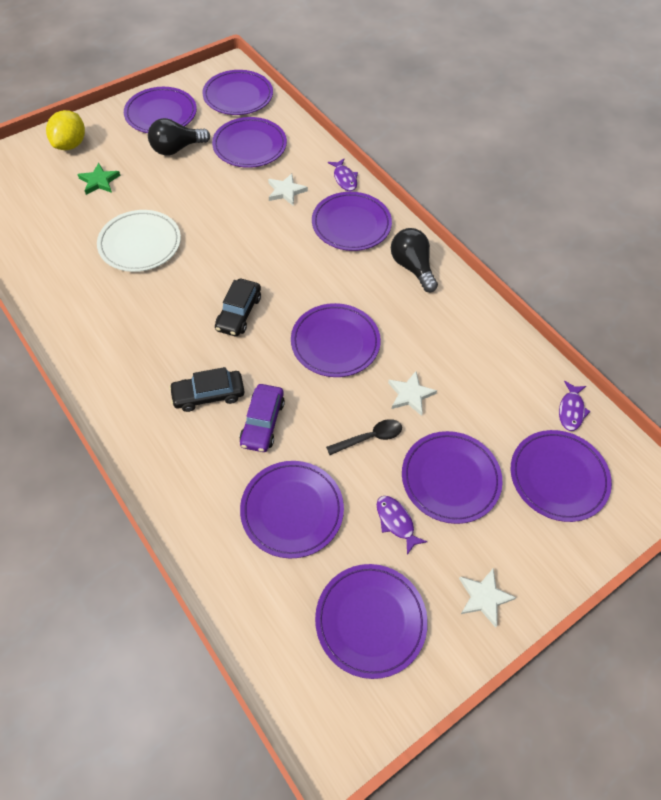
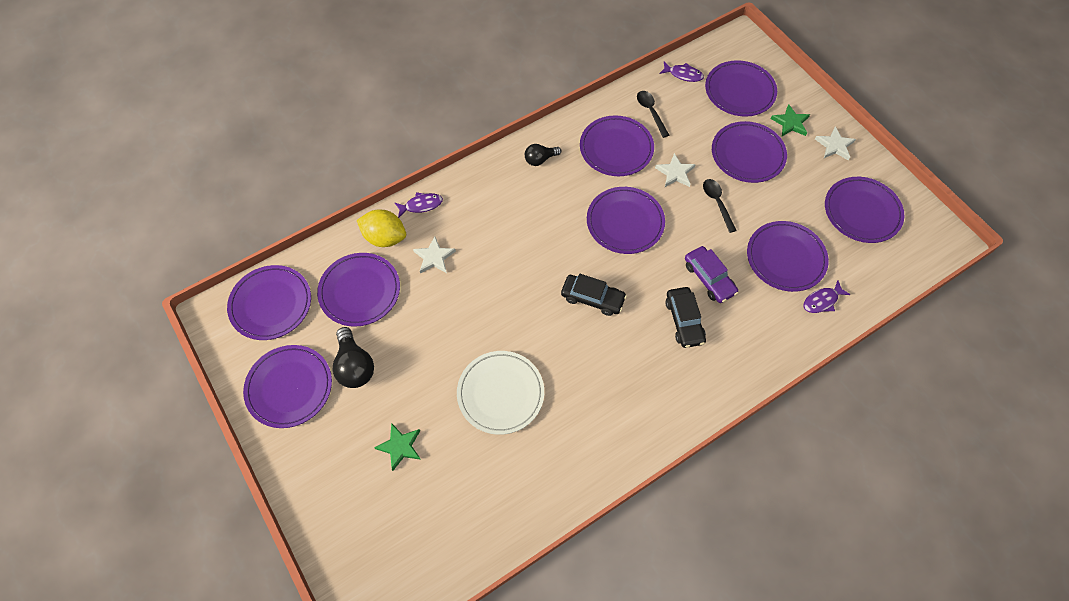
camera: 85 degrees left, 5 degrees up
yellow lemon [46,110,85,150] -> yellow lemon moved to [357,209,406,247]
purple car [239,384,285,452] -> purple car turned 45 degrees clockwise [685,246,738,303]
purple plate [312,192,392,251] -> purple plate moved to [580,115,654,176]
purple fish [377,496,427,555] -> purple fish moved to [803,280,851,313]
black light bulb [391,228,438,292] -> black light bulb [525,144,561,166], size x0.63
none -> black spoon [637,91,669,138]
none -> green star [771,104,810,136]

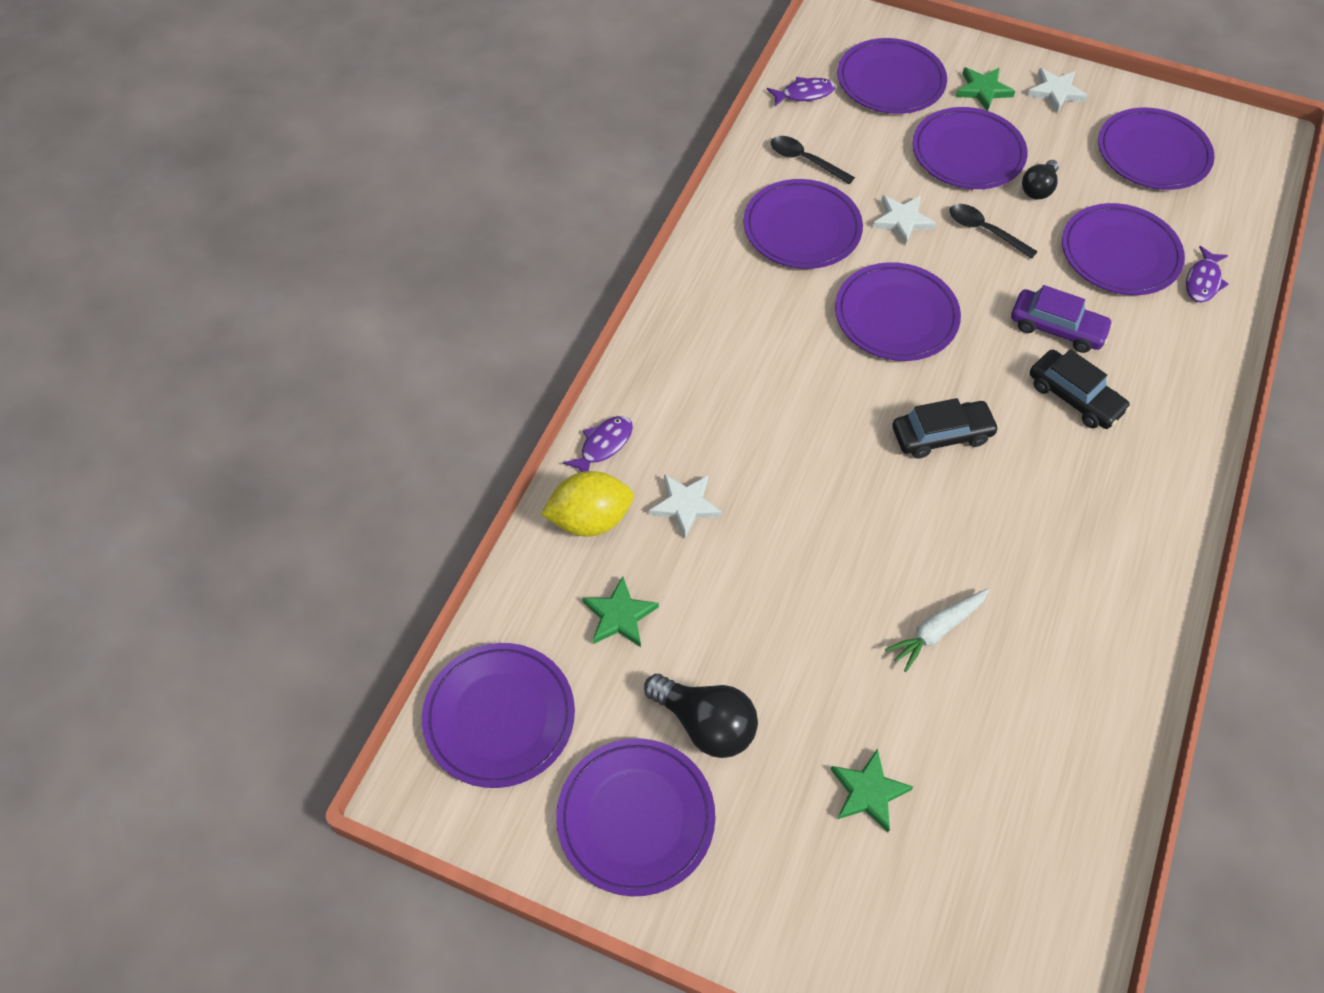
camera: 35 degrees left, 5 degrees down
purple plate [317,253,400,327] -> green star [582,576,659,647]
white plate [457,351,544,435] -> white carrot [885,589,989,672]
black light bulb [525,144,561,166] -> black light bulb moved to [1022,160,1059,200]

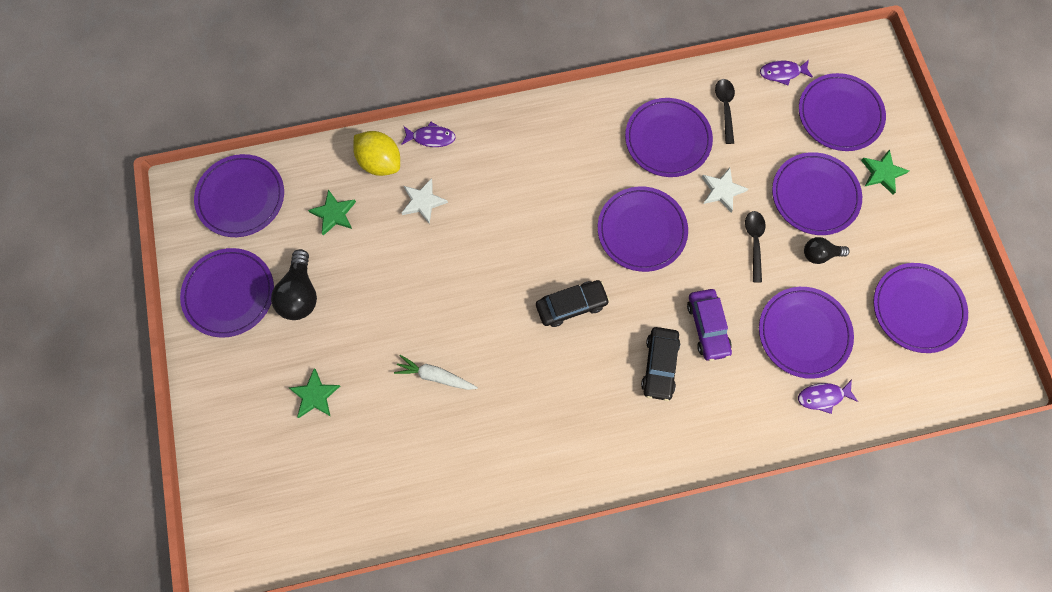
camera: 55 degrees right, 15 degrees up
purple fish [767,77,835,106] -> purple fish turned 135 degrees clockwise [760,60,813,85]
black car [892,398,999,459] -> black car turned 60 degrees counterclockwise [536,280,610,327]
white star [1027,68,1088,113] -> none

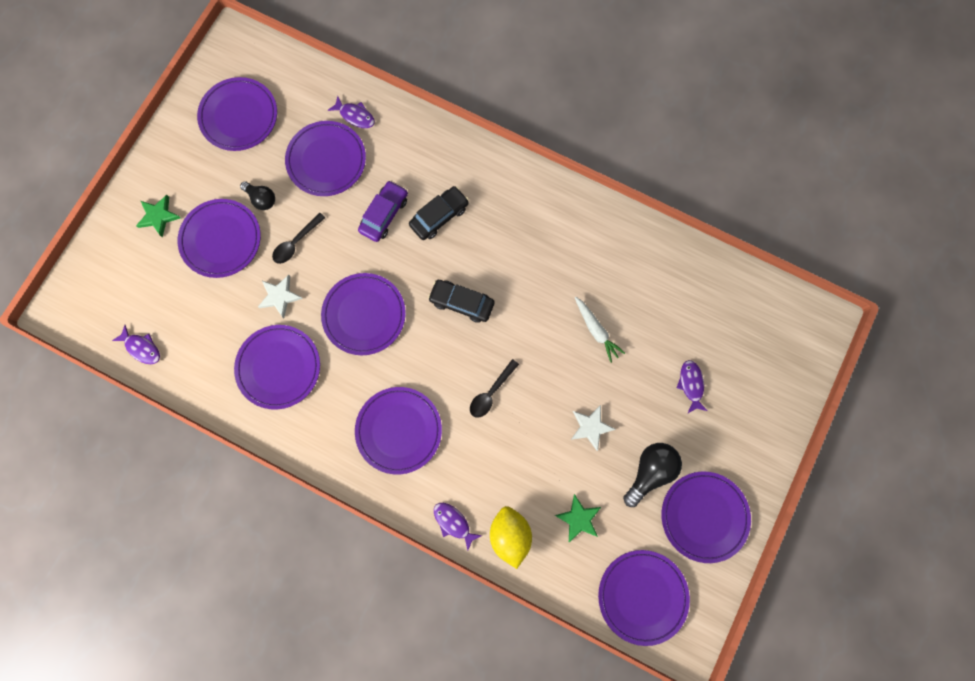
camera: 140 degrees left, 5 degrees up
green star [289,368,340,418] -> purple fish [677,360,707,414]
white star [402,178,448,224] -> white star moved to [571,405,616,451]
black spoon [715,79,735,144] -> black spoon moved to [470,359,519,418]
purple plate [799,73,886,151] -> purple plate moved to [355,387,442,474]

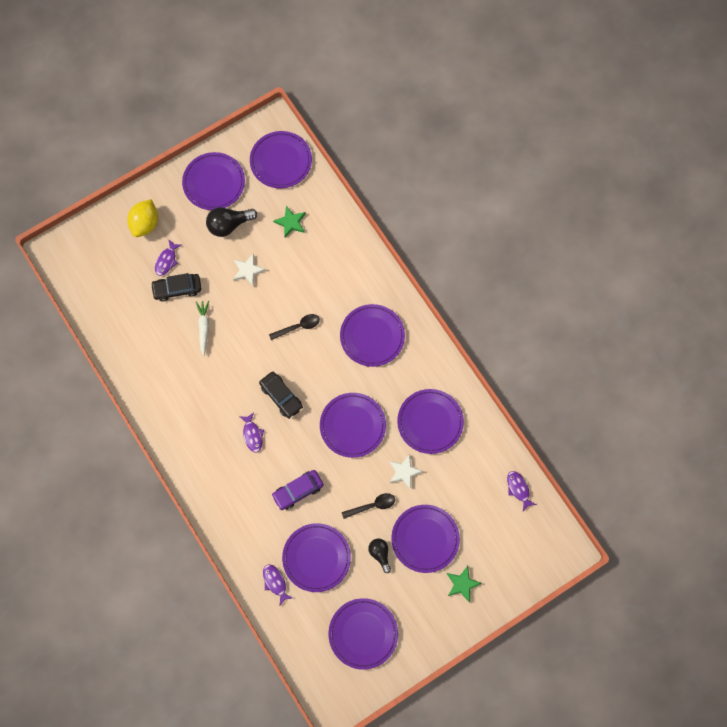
camera: 150 degrees left, 5 degrees down
black car [409,186,469,240] -> black car moved to [151,273,201,301]
purple fish [434,503,482,551] -> purple fish moved to [239,412,264,452]
yellow lemon [490,506,532,569] -> yellow lemon moved to [127,199,158,237]

